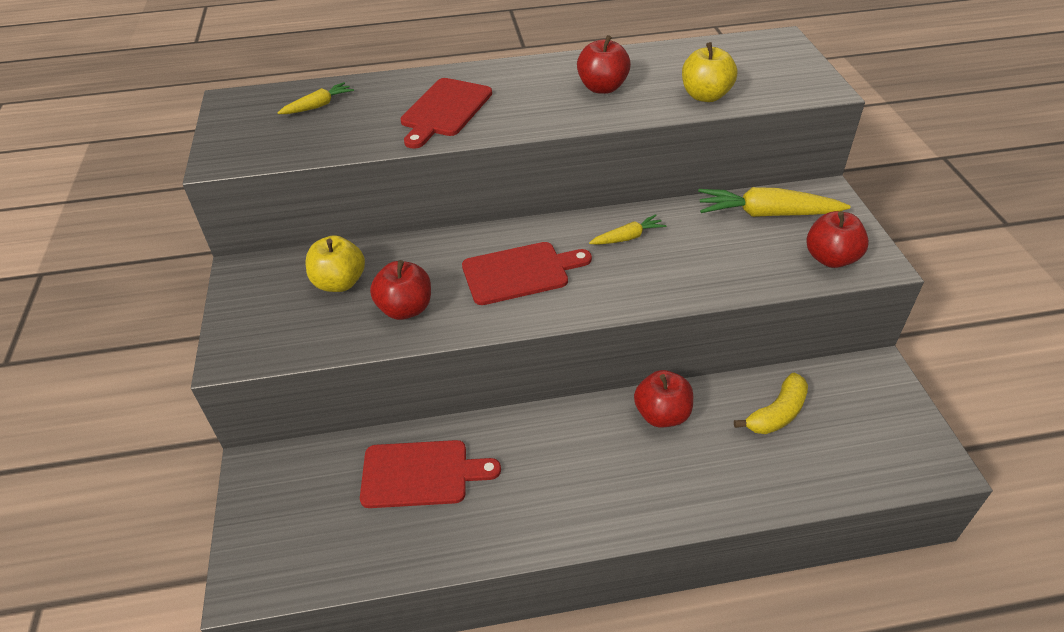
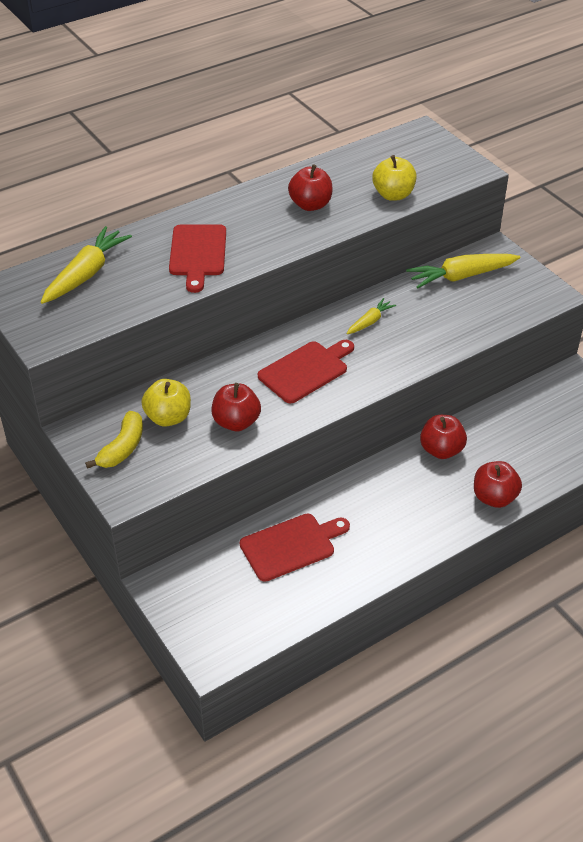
camera: 25 degrees left, 0 degrees up
yellow carrot [278,82,354,114] -> yellow carrot [41,226,132,304], size x1.84
yellow banana [734,372,808,434] -> yellow banana moved to [85,411,143,469]
red apple [806,211,869,268] -> red apple moved to [474,461,522,508]

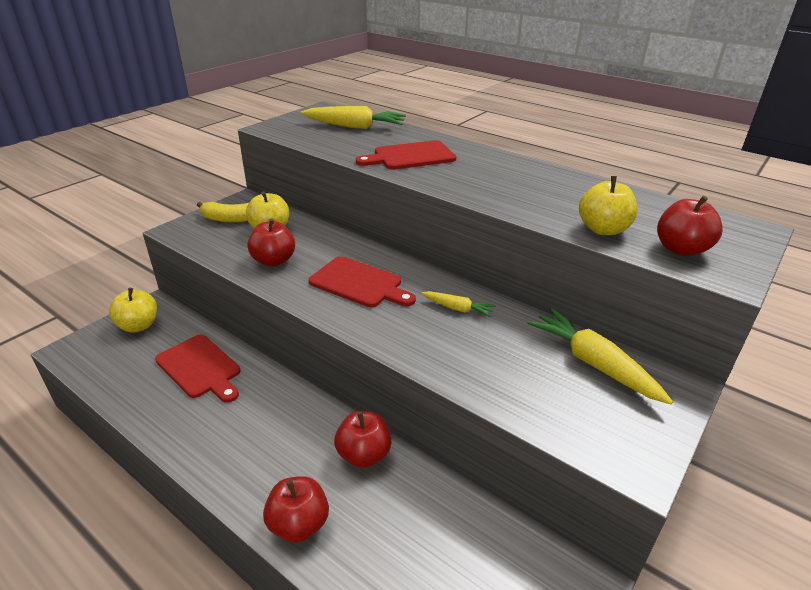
camera: 70 degrees right, 10 degrees down
red apple [288,164,332,211] -> red apple moved to [657,196,723,256]
none -> yellow apple [109,288,157,333]

